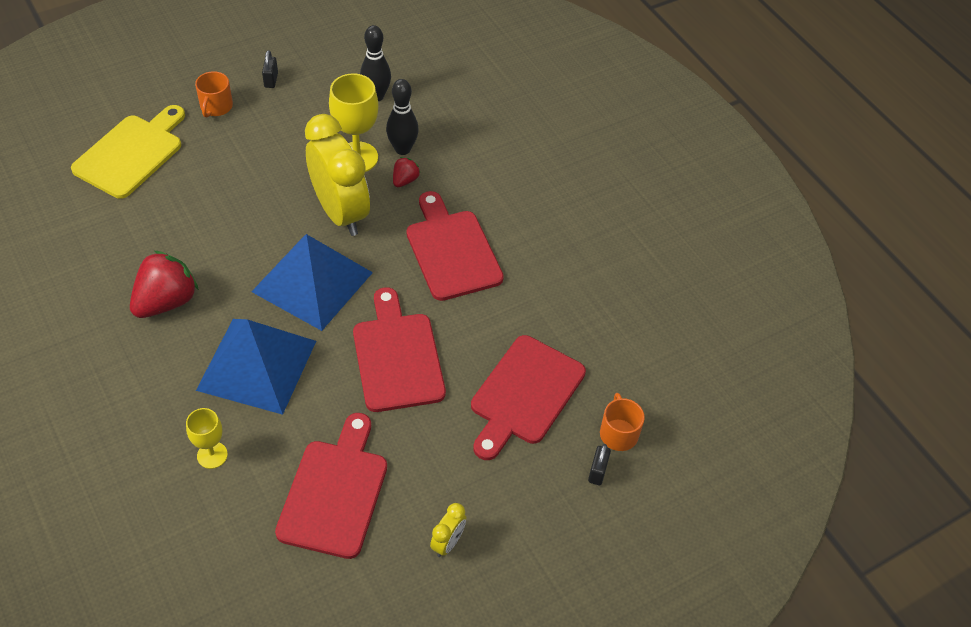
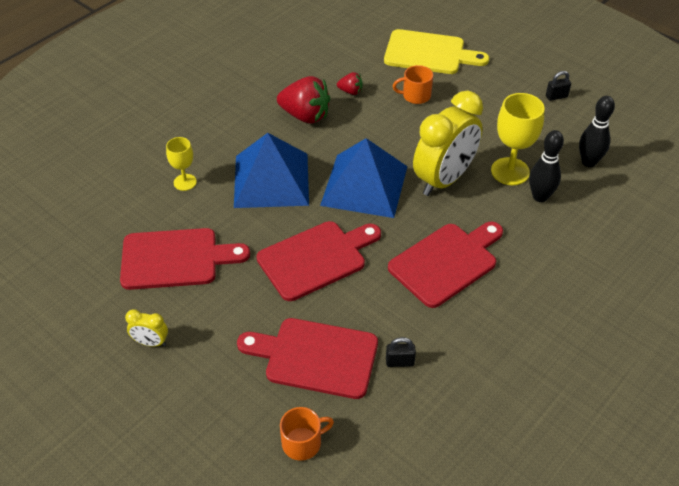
camera: 75 degrees right, 5 degrees down
orange mug [195,71,233,117] -> orange mug moved to [393,65,433,104]
red strawberry [393,157,420,187] -> red strawberry moved to [337,72,363,95]
black padlock [588,444,611,485] -> black padlock moved to [386,337,416,367]

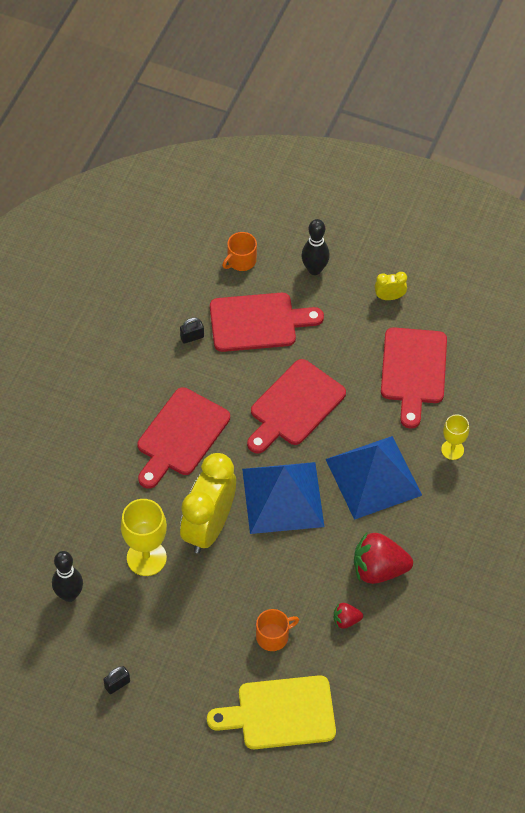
camera: 160 degrees right, 10 degrees up
red cutting board [120,228,250,290] -> red cutting board turned 60 degrees counterclockwise [381,327,447,429]
black bowling pin [529,130,564,202] -> black bowling pin moved to [301,219,330,275]

